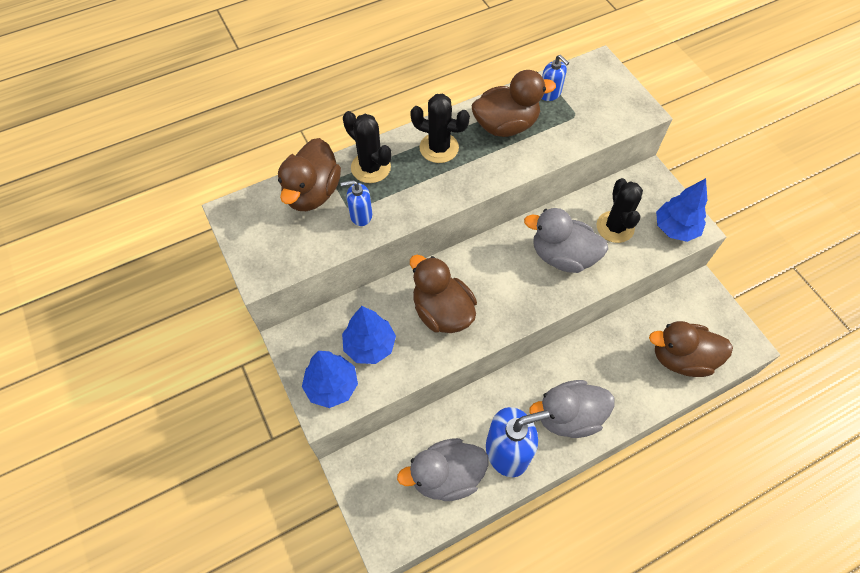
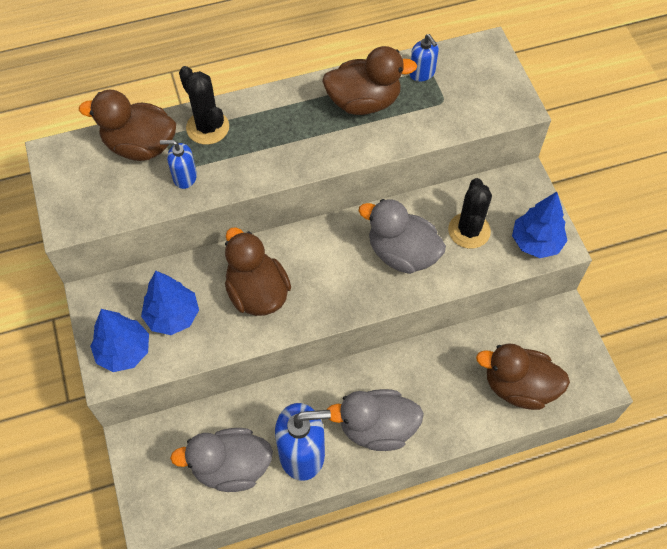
camera: 10 degrees right, 0 degrees up
brown duck [278,138,341,211] -> brown duck turned 75 degrees clockwise [79,90,176,161]
black cactus [410,94,470,163] -> none

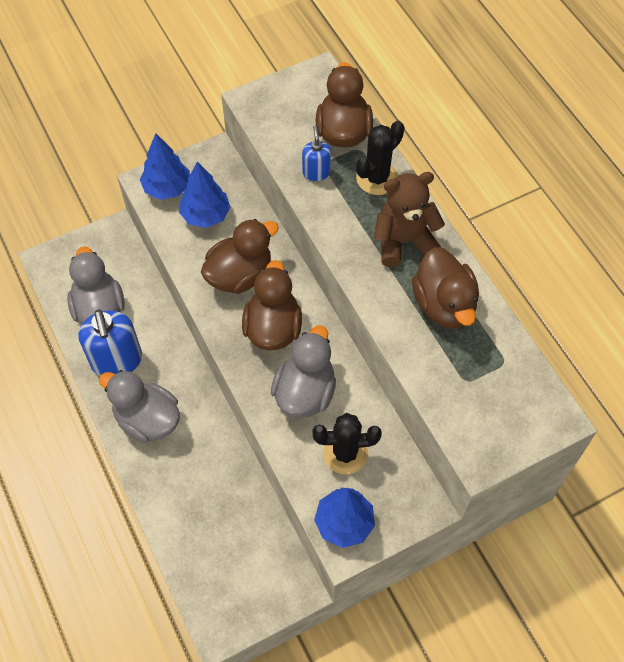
camera: 80 degrees right, 0 degrees up
grey duck [327,389,424,451] -> grey duck turned 45 degrees counterclockwise [99,370,180,443]
blue soap dispenser [409,34,439,82] -> none
brown duck [476,343,570,410] -> brown duck moved to [242,260,302,350]
none -> brown teddy bear [374,172,445,267]

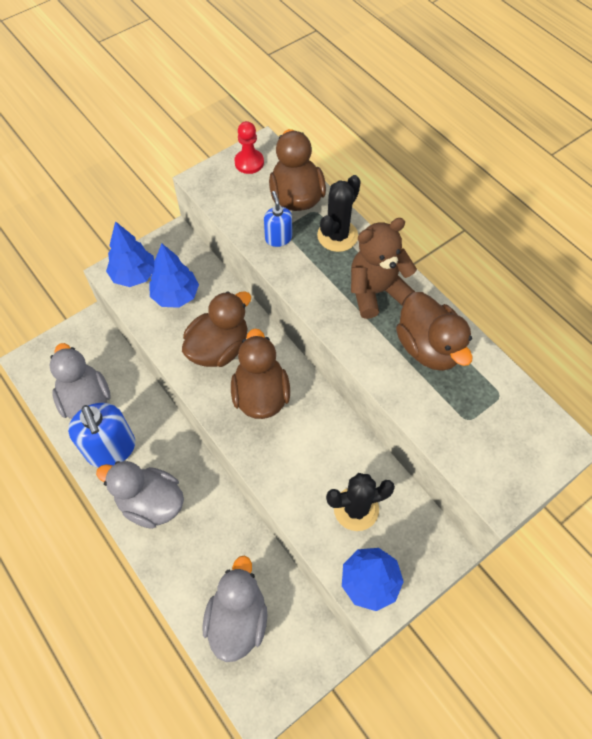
camera: 10 degrees left, 0 degrees up
grey duck [271,325,336,418] -> grey duck moved to [202,555,267,662]
none -> red pawn [234,121,264,174]

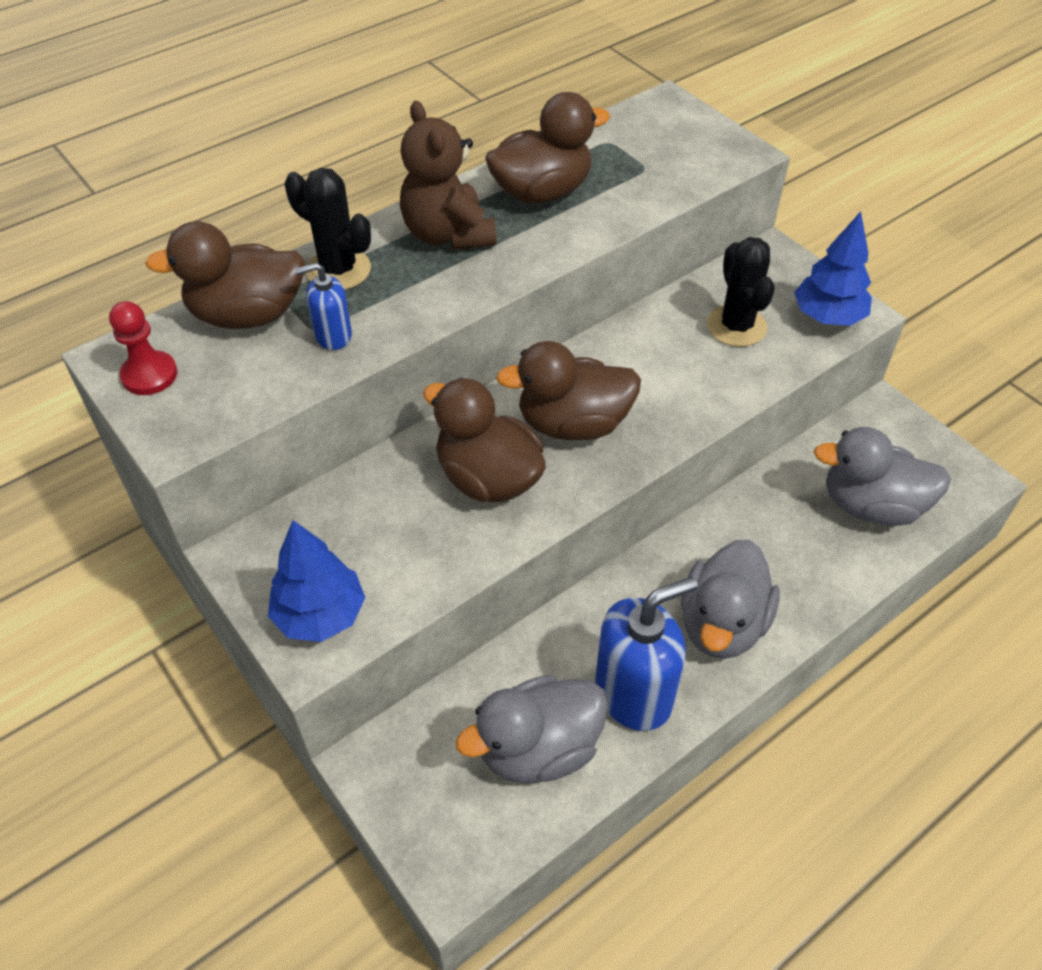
camera: 90 degrees left, 10 degrees down
blue tree [149,243,199,308] -> none

